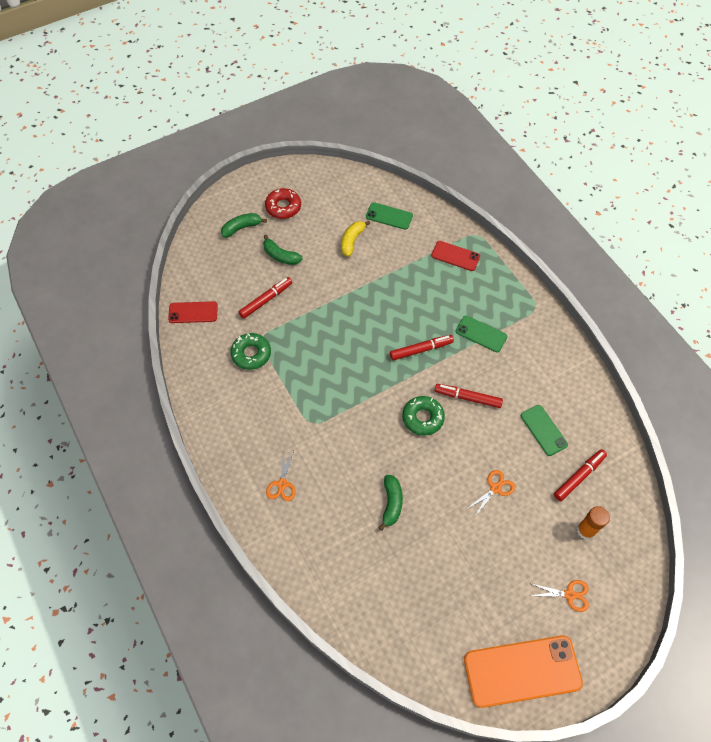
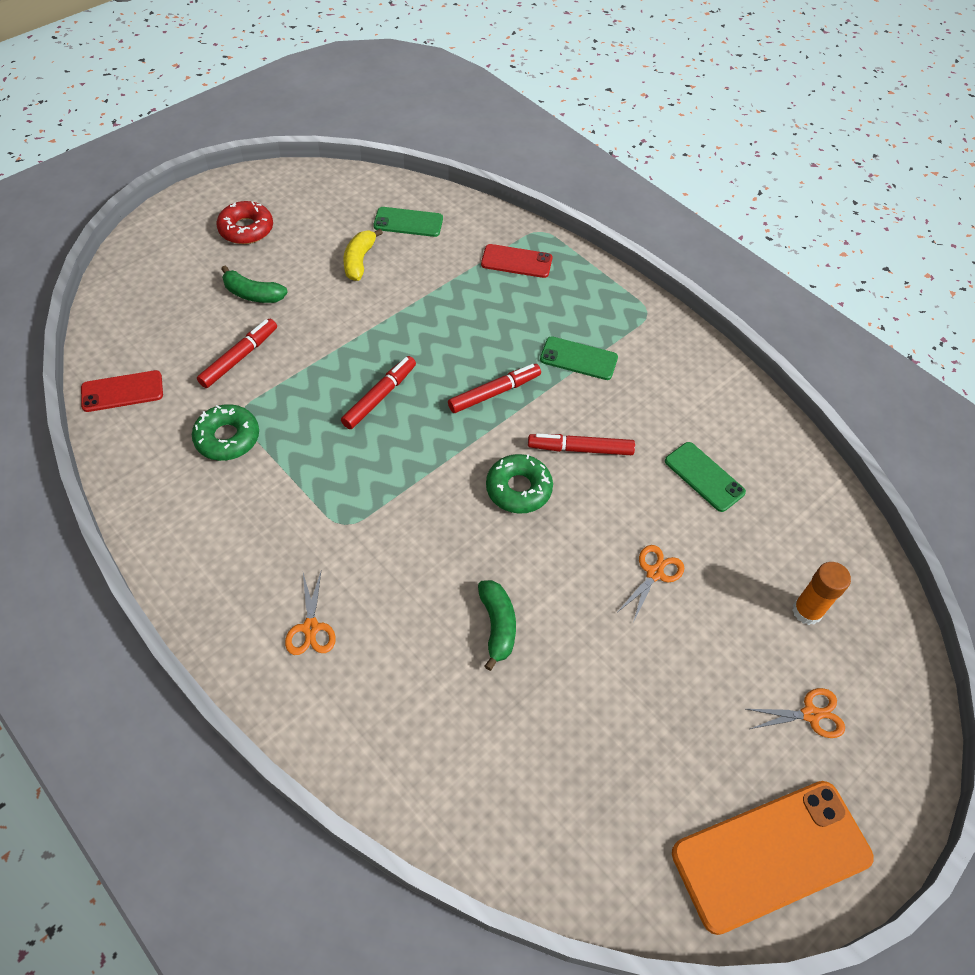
camera: 15 degrees left, 5 degrees down
green banana [221,213,267,238] -> none
red marker [554,449,607,501] -> red marker moved to [341,356,416,429]

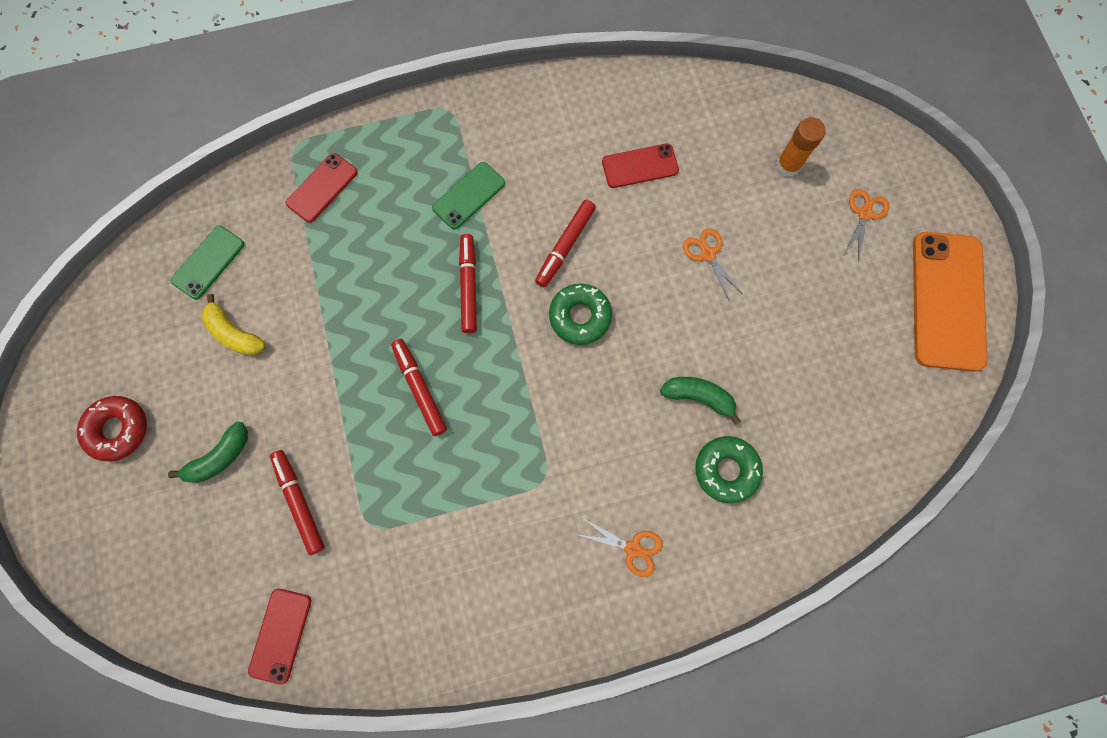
camera: 60 degrees left, 20 degrees up
green donut [192,404,259,461] -> green donut moved to [695,436,763,503]
green phone [665,442,746,512] -> red phone [602,143,679,188]

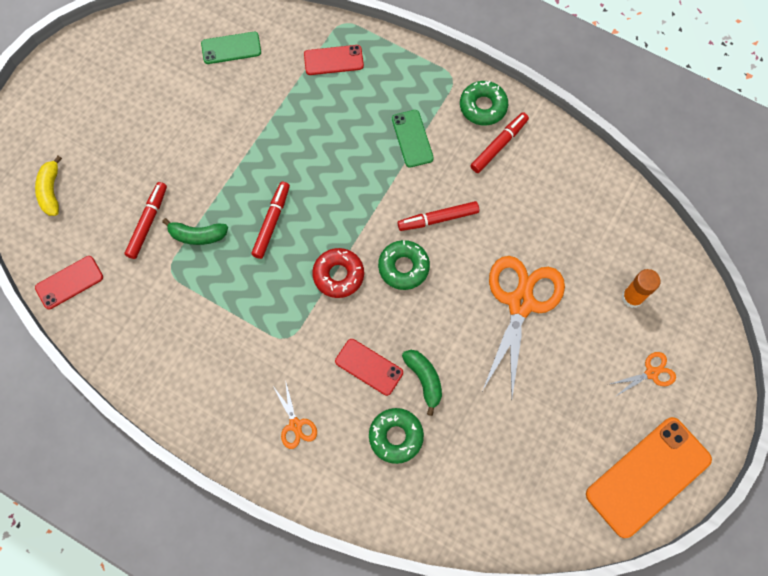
camera: 45 degrees right, 5 degrees down
red donut [77,396,147,461] -> red donut moved to [312,248,364,298]
green banana [168,422,248,483] -> green banana moved to [162,218,228,245]
yellow banana [201,294,266,356] -> yellow banana moved to [35,156,62,216]
green phone [432,162,505,230] -> green phone turned 75 degrees clockwise [392,110,434,168]
red marker [459,234,477,333] -> red marker moved to [470,112,529,173]
red phone [602,143,679,188] -> red phone moved to [335,339,403,396]
orange scissors [683,228,743,302] -> orange scissors [483,256,565,397], size x2.20
none -> green donut [460,81,508,125]

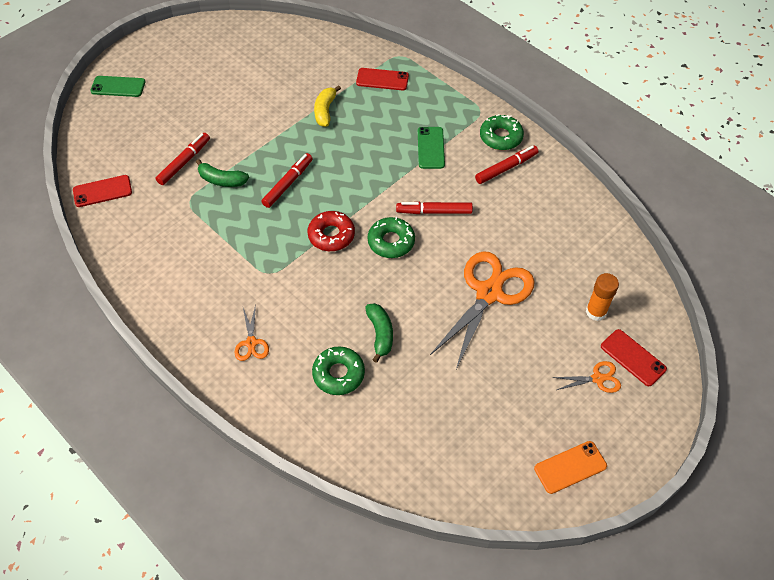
camera: 15 degrees right, 15 degrees down
yellow banana [35,156,62,216] -> yellow banana moved to [314,85,341,127]
green phone [201,32,261,64] -> green phone moved to [90,76,146,97]
red phone [335,339,403,396] -> red phone moved to [601,329,667,386]
orange phone [586,417,712,538] -> orange phone [534,441,607,494], size x0.54

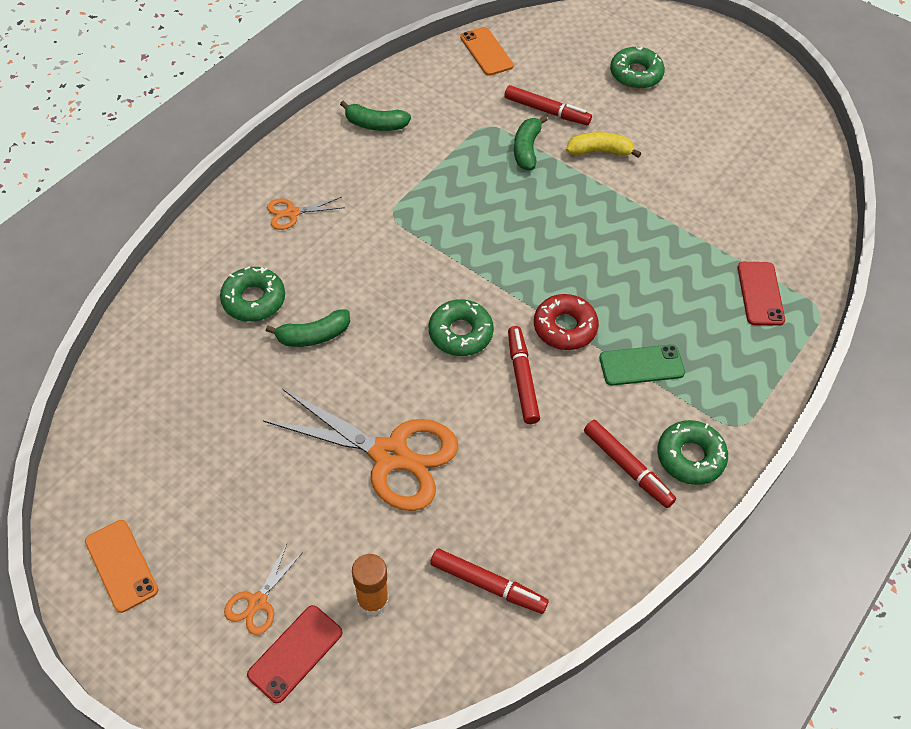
camera: 80 degrees right, 0 degrees up
red phone [73,175,132,207] -> orange phone [460,27,514,76]
green phone [90,76,146,97] -> none
red marker [261,153,313,208] -> red marker moved to [430,549,549,614]
red donut [308,211,355,251] -> red donut moved to [534,294,599,350]
yellow banana [314,85,341,127] -> yellow banana moved to [566,132,641,158]
orange scissors [552,361,621,393] -> orange scissors turned 45 degrees clockwise [224,544,303,635]
none -> green banana [340,100,411,131]
none -> green donut [610,47,665,89]

